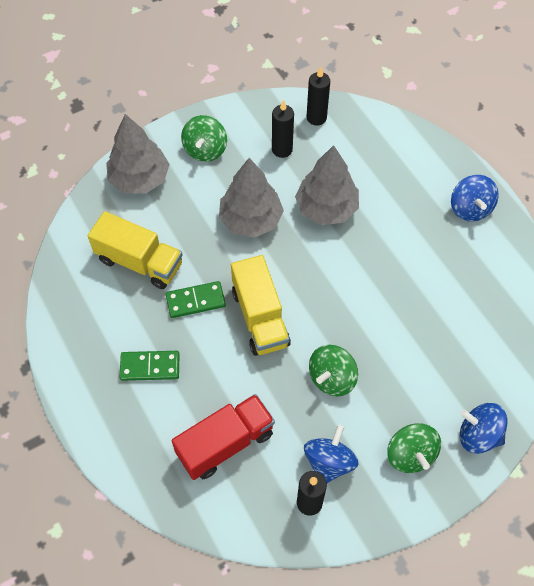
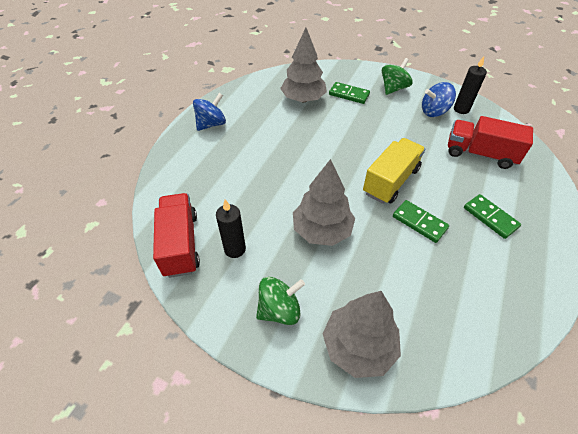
camera: 125 degrees left, 10 degrees down
yellow truck [88,211,183,289] -> none
grey tree [295,145,359,225] -> grey tree moved to [280,28,327,102]
black candle [306,67,330,126] -> red truck [153,193,200,278]
green spinning top [309,345,358,396] -> none
blue spinning top [460,403,508,454] -> none
none -> green domino [329,82,370,104]

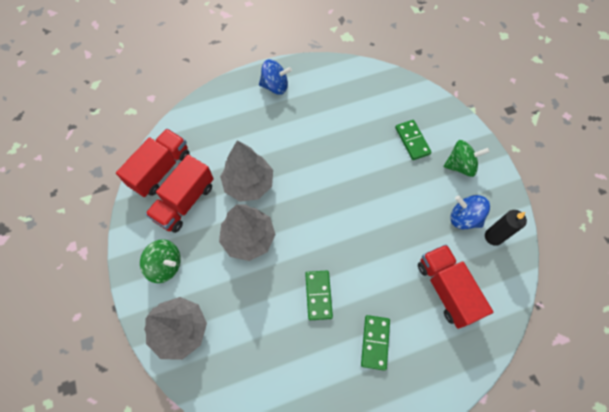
camera: 45 degrees right, 15 degrees up
black candle [216,199,246,258] -> red truck [145,155,214,233]
grey tree [280,28,327,102] -> grey tree moved to [220,140,273,202]
yellow truck [363,138,425,204] -> none

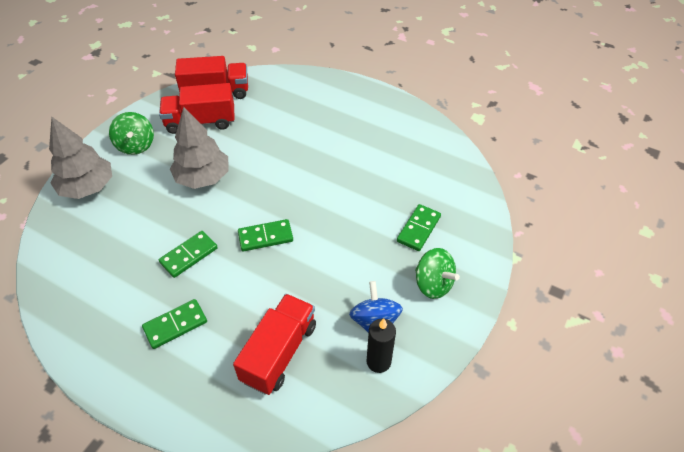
camera: 50 degrees right, 15 degrees down
grey tree [220,140,273,202] -> none
blue spinning top [259,59,292,94] -> none
none -> green domino [238,219,293,251]

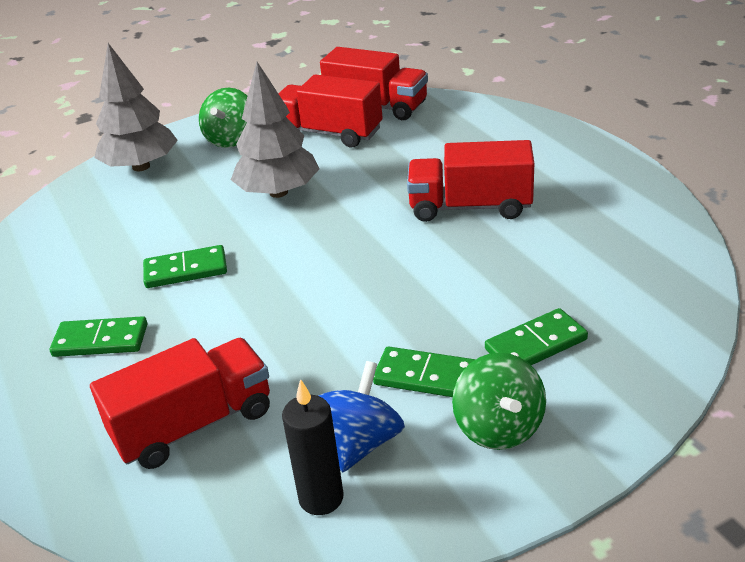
camera: 35 degrees right, 15 degrees down
green domino [238,219,293,251] -> green domino moved to [373,346,475,397]
none -> red truck [407,140,534,222]

